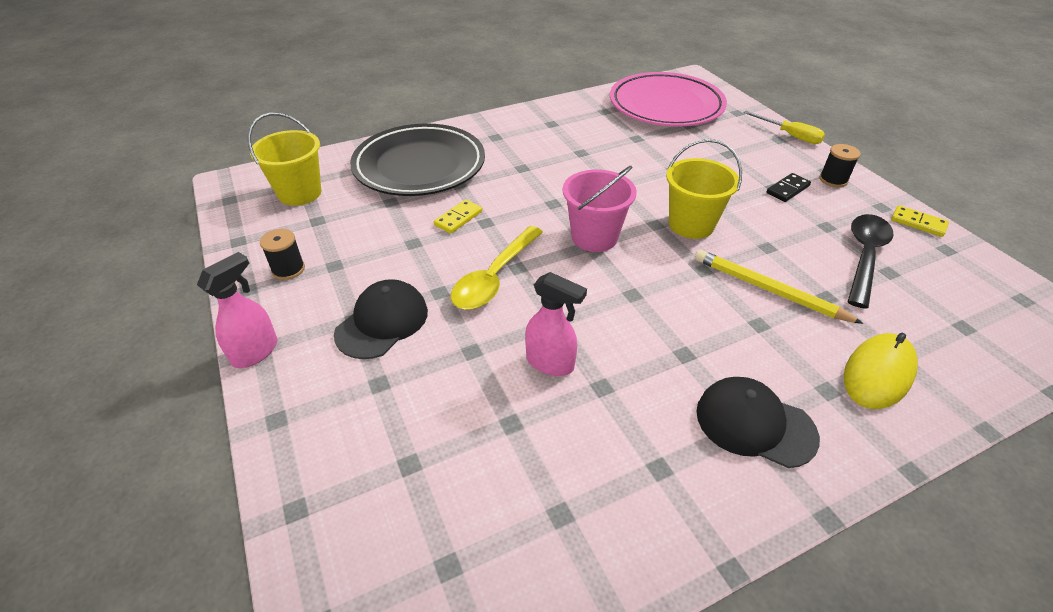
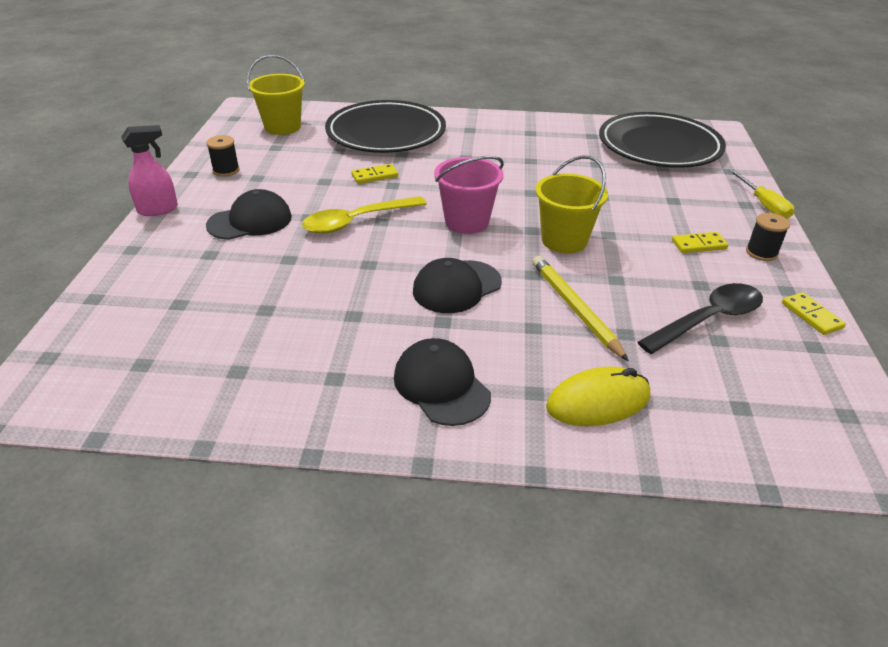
camera: 30 degrees right, 5 degrees down
pink spray bottle [525,272,587,376] -> none
pink plate [610,72,727,127] -> black plate [599,112,726,168]
black domino [766,173,811,202] -> yellow domino [672,232,728,253]
none -> black cap [413,258,502,313]

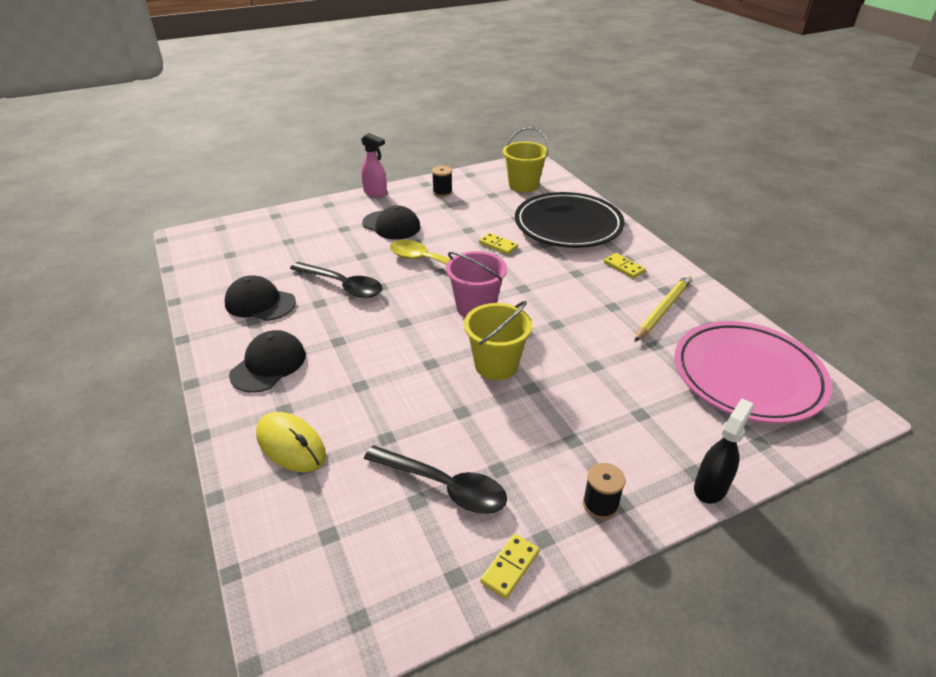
camera: 60 degrees right, 0 degrees up
black cap [413,258,502,313] -> black cap moved to [225,275,296,321]
yellow pencil [532,256,629,361] -> yellow pencil moved to [634,275,692,342]
black plate [599,112,726,168] -> pink plate [675,321,832,424]
yellow domino [672,232,728,253] -> yellow domino moved to [604,253,646,279]
yellow screwdriver [728,169,795,219] -> black spray bottle [694,398,754,504]
none -> black spoon [290,262,383,298]

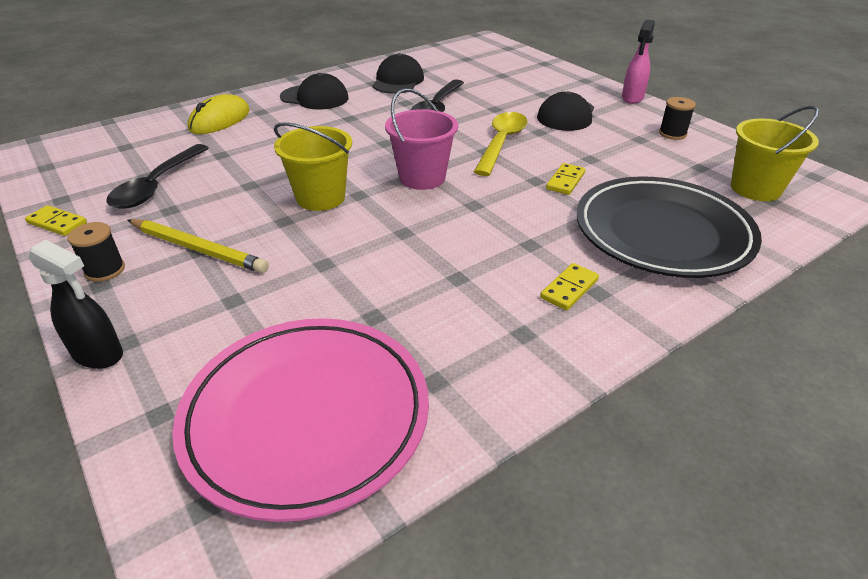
camera: 80 degrees right, 0 degrees up
yellow pencil [634,275,692,342] -> yellow pencil moved to [128,219,269,273]

